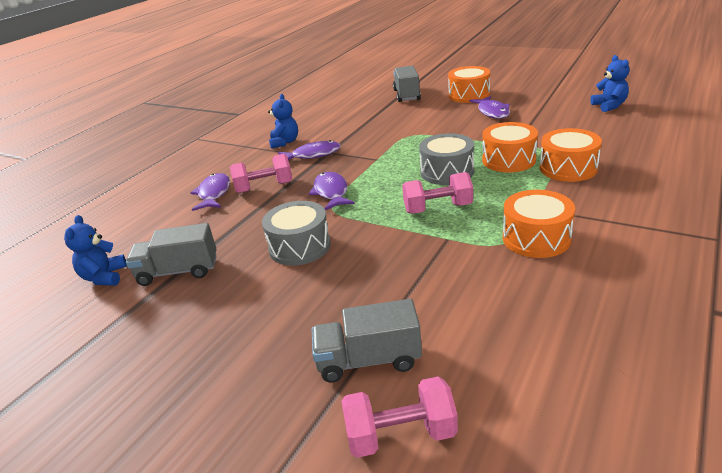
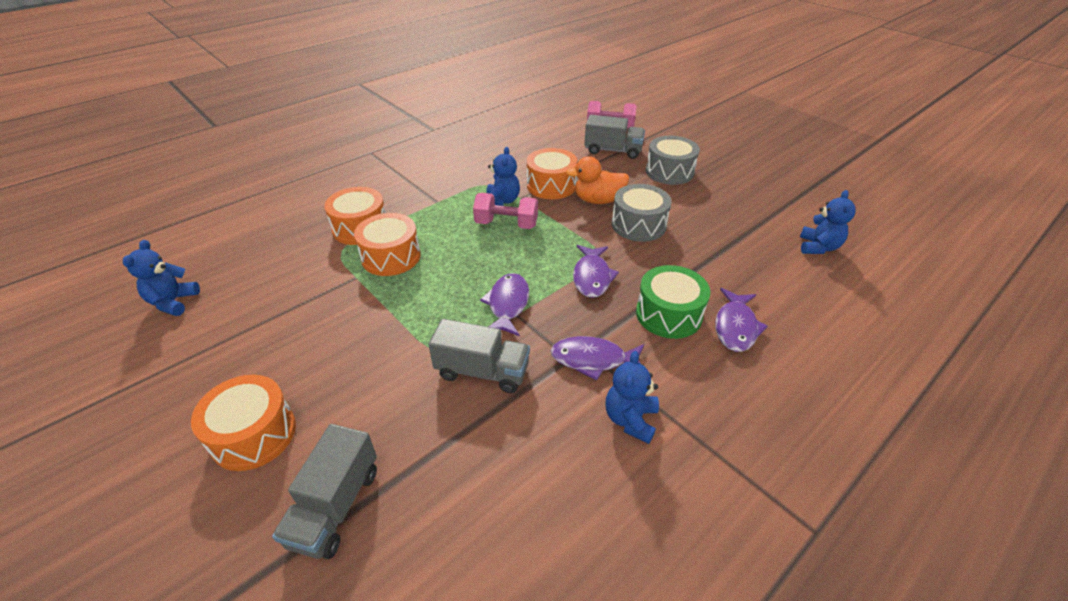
camera: 165 degrees left, 10 degrees up
grey truck [126,223,217,286] -> grey truck moved to [429,319,530,393]
pink dumbbell [230,154,292,193] -> green drum [636,265,710,339]
grey drum [419,133,474,185] -> grey drum moved to [646,136,700,185]
purple fish [469,96,510,119] -> purple fish moved to [480,273,529,336]
orange drum [503,190,575,258] -> orange drum moved to [527,148,578,199]
none -> blue teddy bear [486,147,520,206]
none -> orange duck [566,156,629,204]

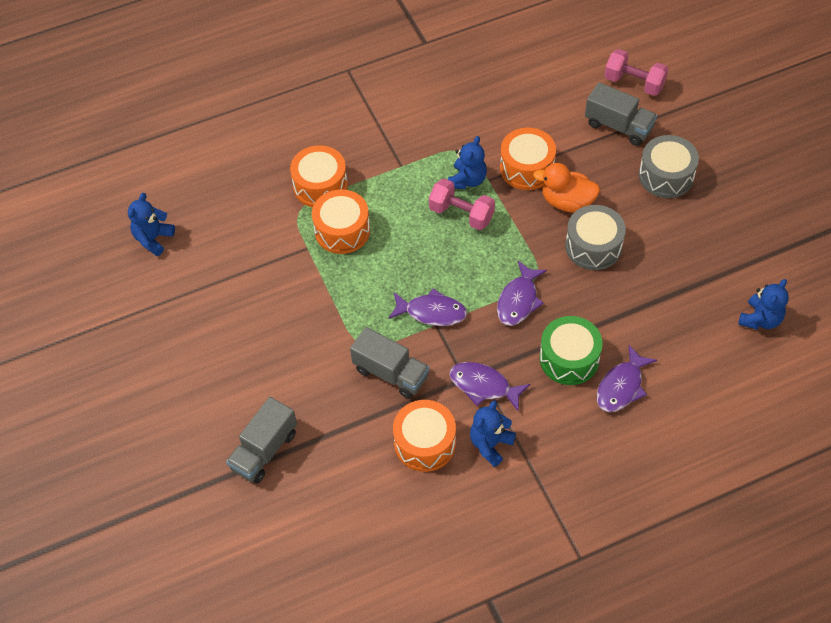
camera: 20 degrees right, 15 degrees up
orange drum [191,375,296,471] -> orange drum moved to [393,400,456,472]
purple fish [480,273,529,336] -> purple fish turned 75 degrees clockwise [388,288,467,326]

